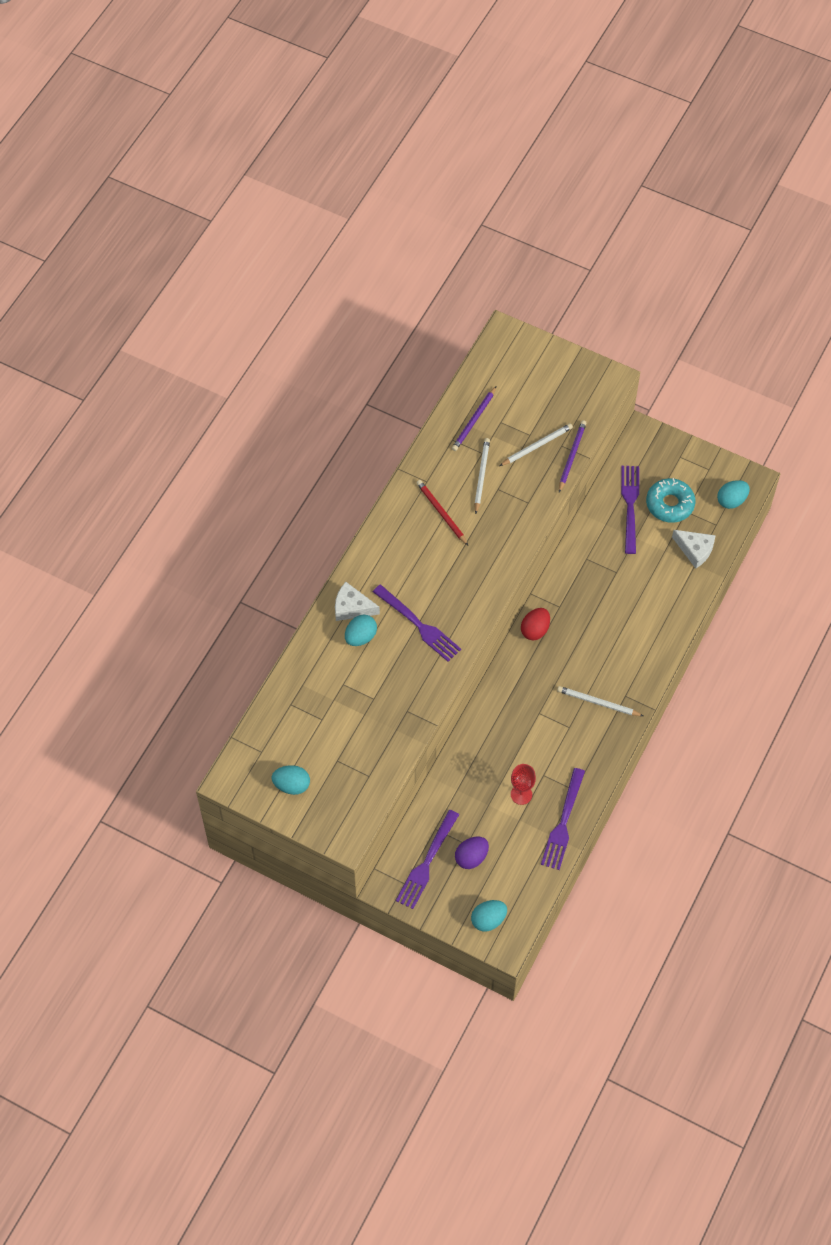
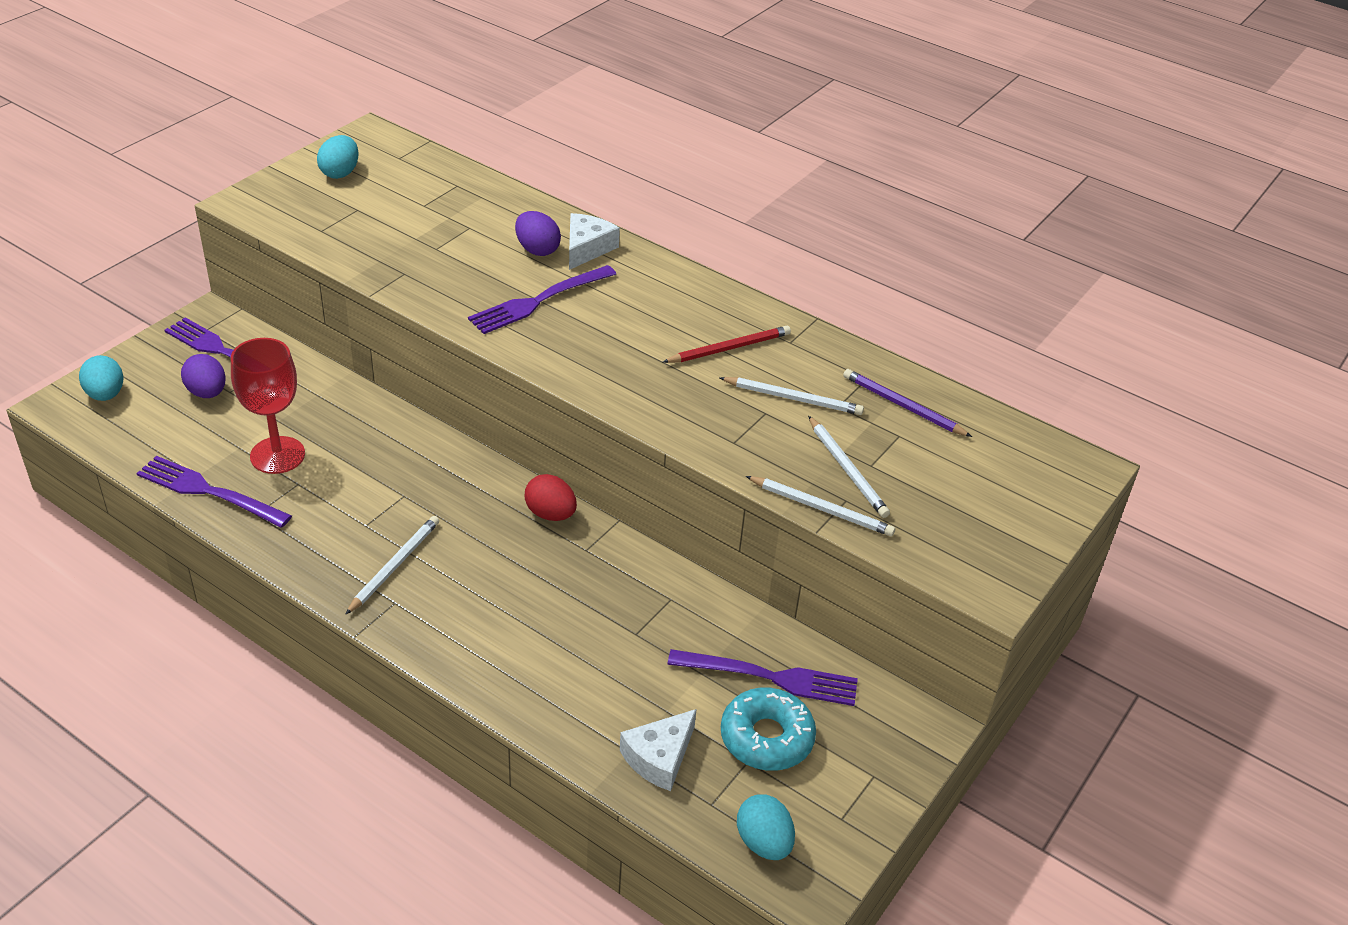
camera: 95 degrees right, 20 degrees down
turquoise egg [345,614,377,646] -> purple egg [515,211,561,256]
red goblet [511,764,536,805] -> red goblet [231,338,305,474], size x1.60
purple pencil [559,420,587,492] -> white pencil [746,476,895,536]

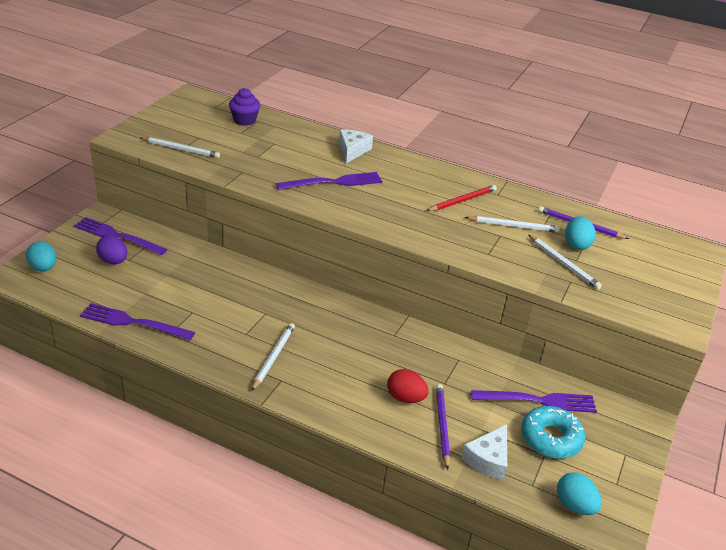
camera: 10 degrees left, 5 degrees down
red goblet [231,338,305,474] -> none
turquoise egg [317,135,359,179] -> turquoise egg moved to [565,216,596,250]
purple fork [468,265,616,334] -> purple fork turned 150 degrees counterclockwise [276,172,382,190]
purple egg [515,211,561,256] -> none
red egg [525,474,577,521] -> red egg moved to [387,369,428,403]
white pencil [746,476,895,536] -> white pencil moved to [140,137,220,158]
none -> purple cupcake [229,88,260,126]
none -> purple pencil [436,384,450,470]

